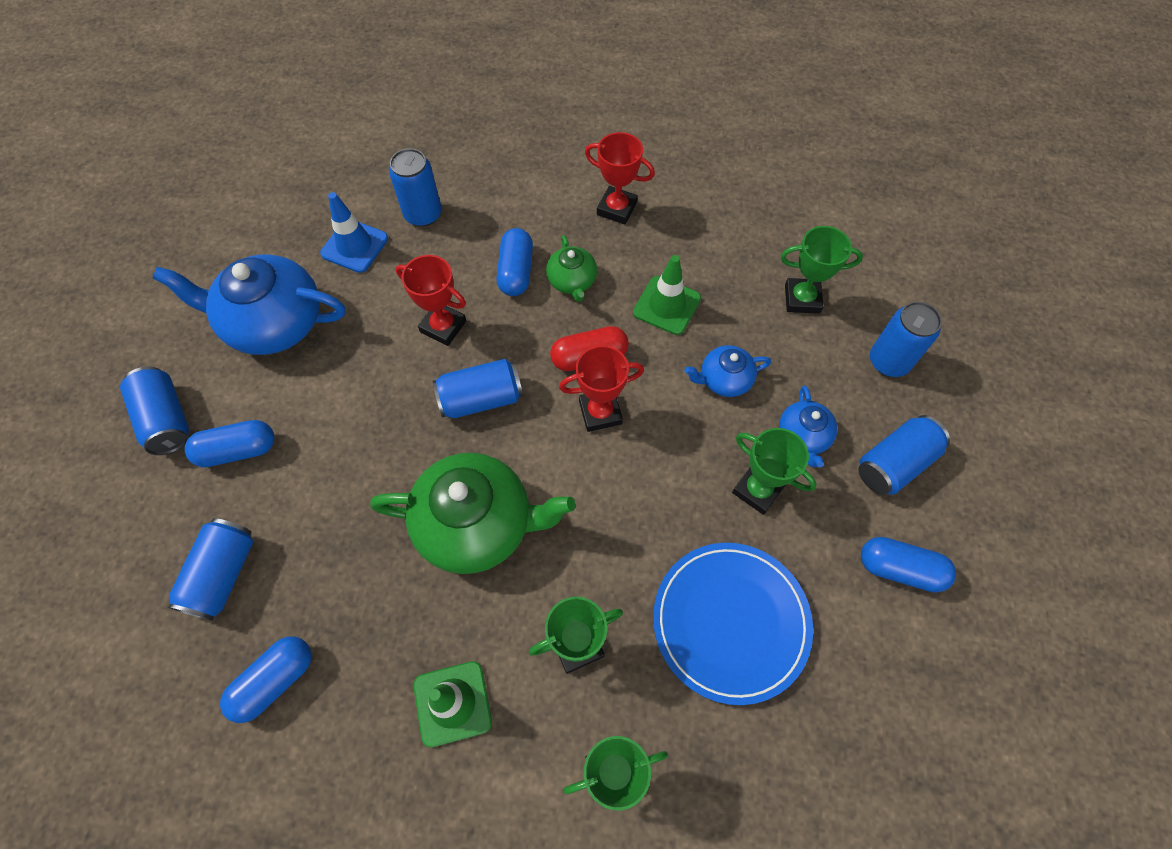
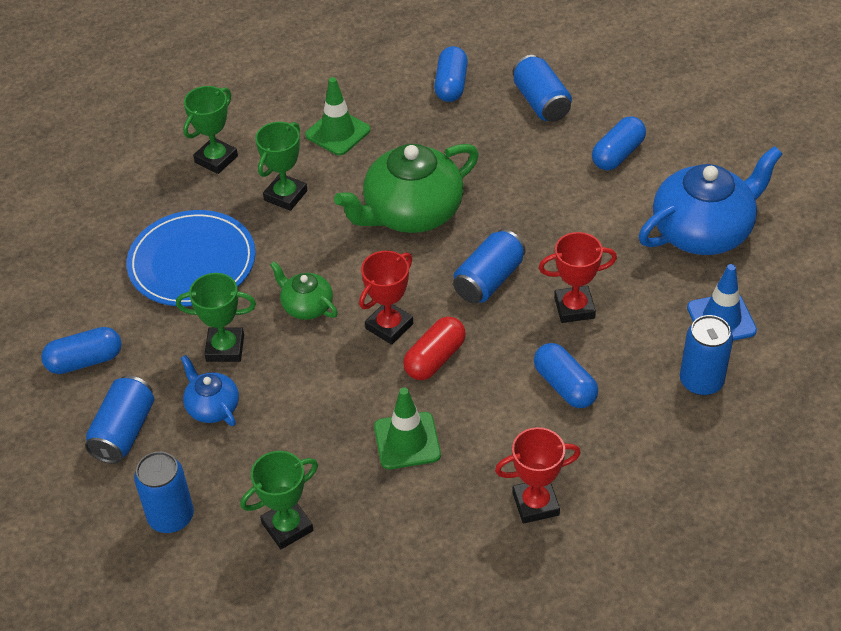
camera: 145 degrees right, 15 degrees down
blue can [120,367,189,455] -> none
green teapot [546,235,597,302] -> green teapot moved to [270,261,338,320]
blue teapot [684,345,771,397] -> none

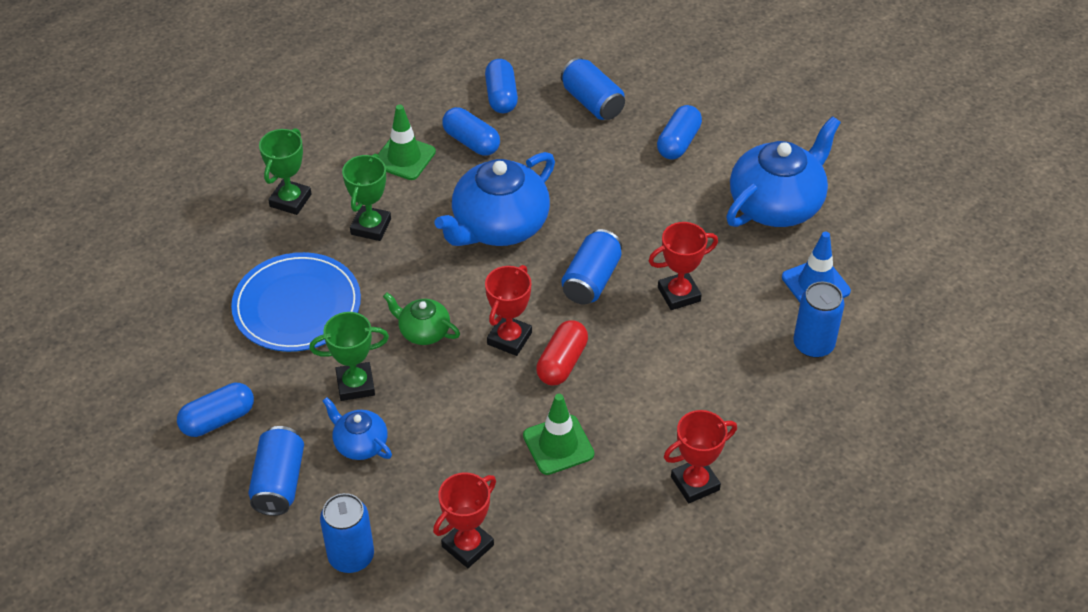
camera: 15 degrees left, 0 degrees up
green trophy [241,451,318,549] -> red trophy [433,472,496,568]
green teapot [334,144,479,233] -> blue teapot [434,152,555,246]
blue capsule [534,343,598,408] -> blue capsule moved to [442,107,500,156]

